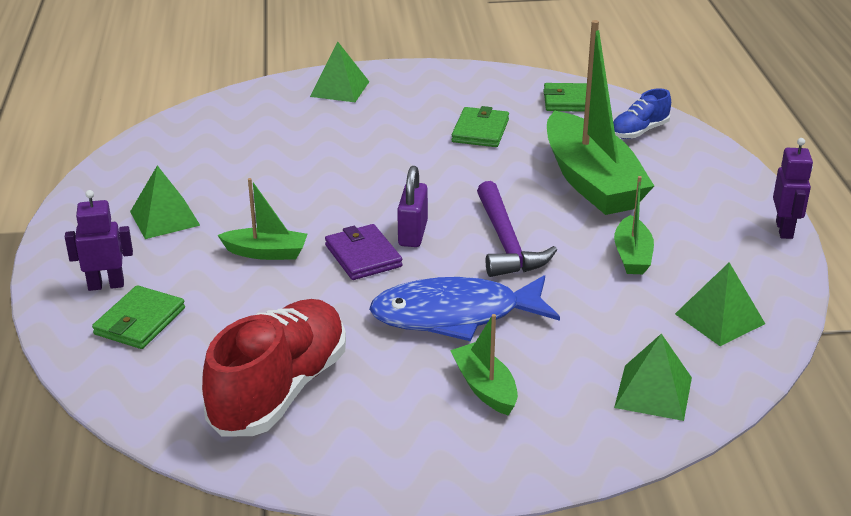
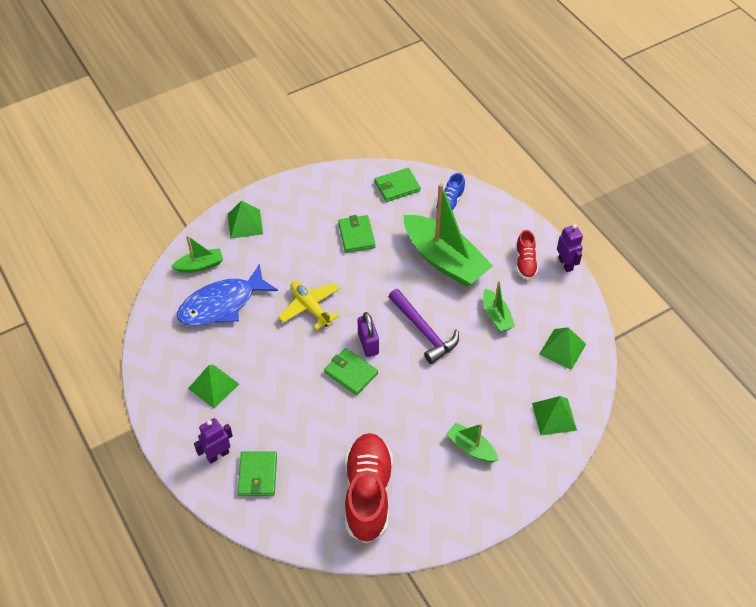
camera: 25 degrees left, 20 degrees up
green boat [217,178,308,260] -> green boat moved to [171,235,223,273]
purple wallet [325,224,402,280] -> green wallet [324,348,378,395]
blue fish [369,275,560,341] -> blue fish moved to [177,264,278,326]
none -> yellow plane [278,281,340,330]
none -> red shoe [516,230,538,280]

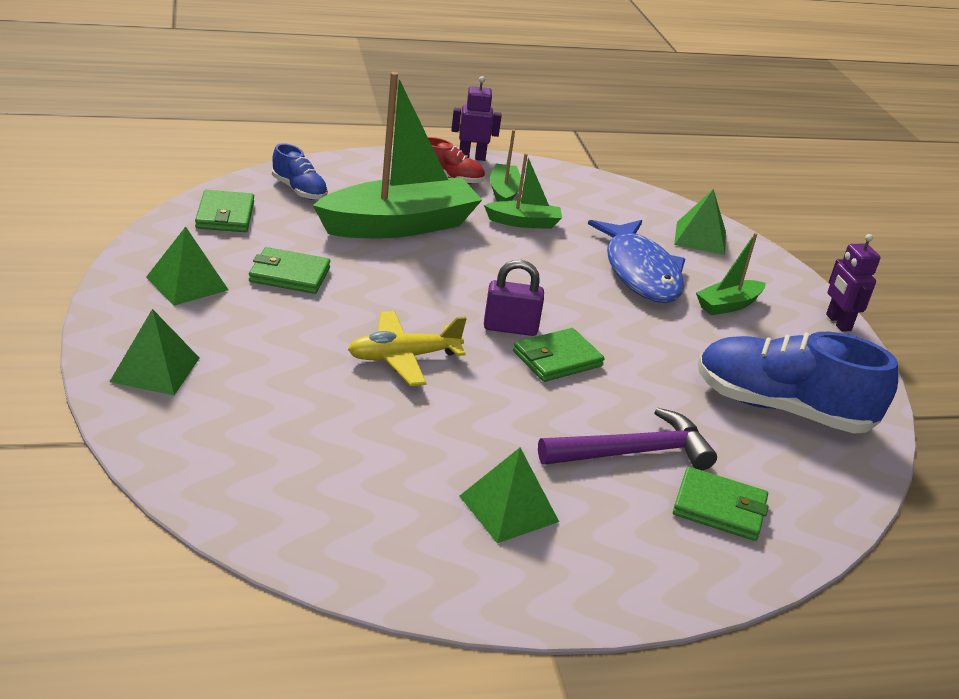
camera: 75 degrees left, 20 degrees down
green boat [171,235,223,273] -> green boat moved to [490,130,521,202]
blue fish [177,264,278,326] -> blue fish moved to [588,220,685,303]
purple robot [194,418,233,463] -> purple robot moved to [826,234,881,332]
red shoe [345,433,393,543] -> blue shoe [698,332,898,434]
purple hammer [388,289,459,364] -> purple hammer moved to [538,408,717,470]
green pyramid [539,327,586,370] -> green pyramid moved to [146,227,228,306]

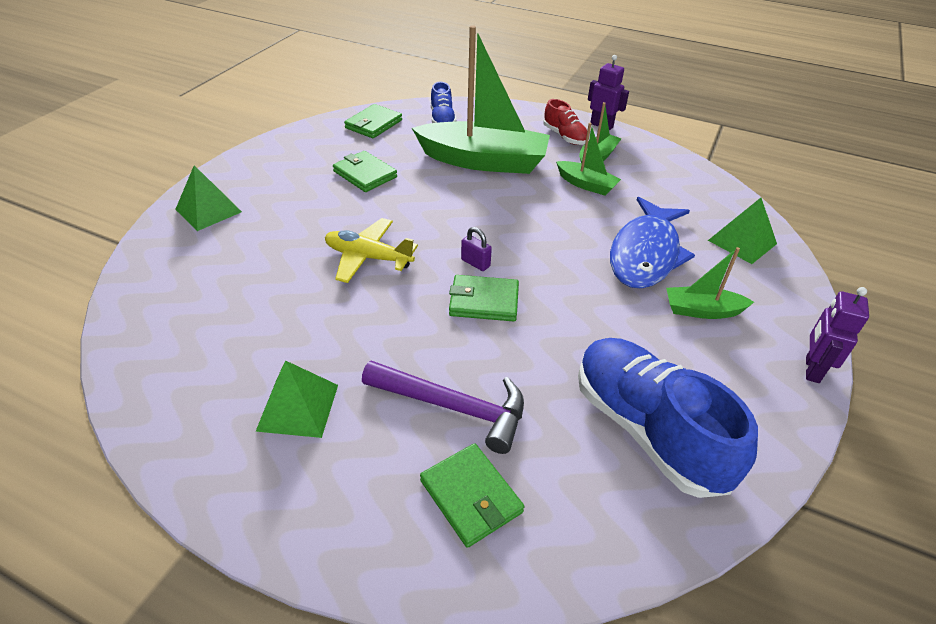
camera: 40 degrees right, 10 degrees up
green pyramid [146,227,228,306] -> none
purple padlock [484,260,544,336] -> purple padlock [461,227,492,271], size x0.64

